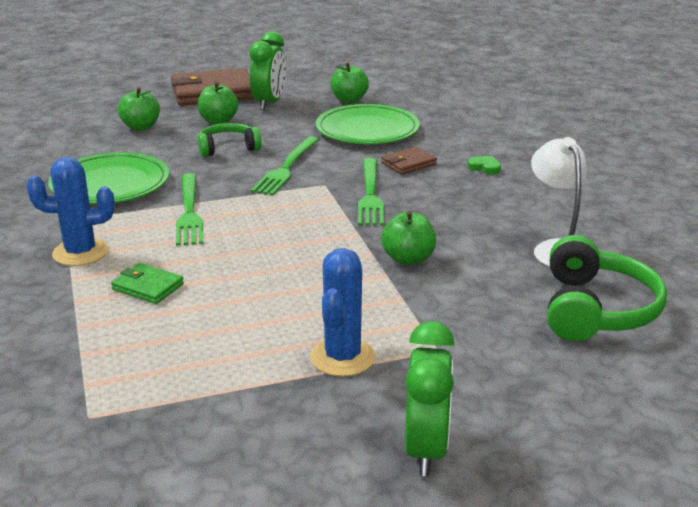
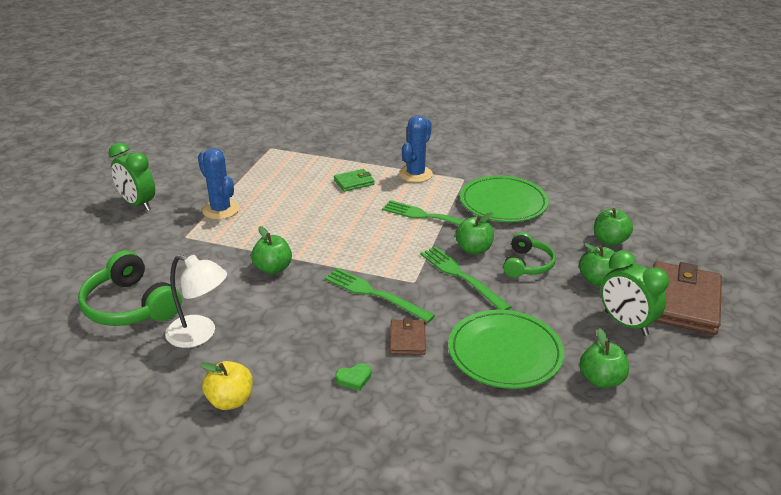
camera: 125 degrees right, 5 degrees up
none -> yellow apple [200,361,253,410]
none -> green apple [456,212,494,254]

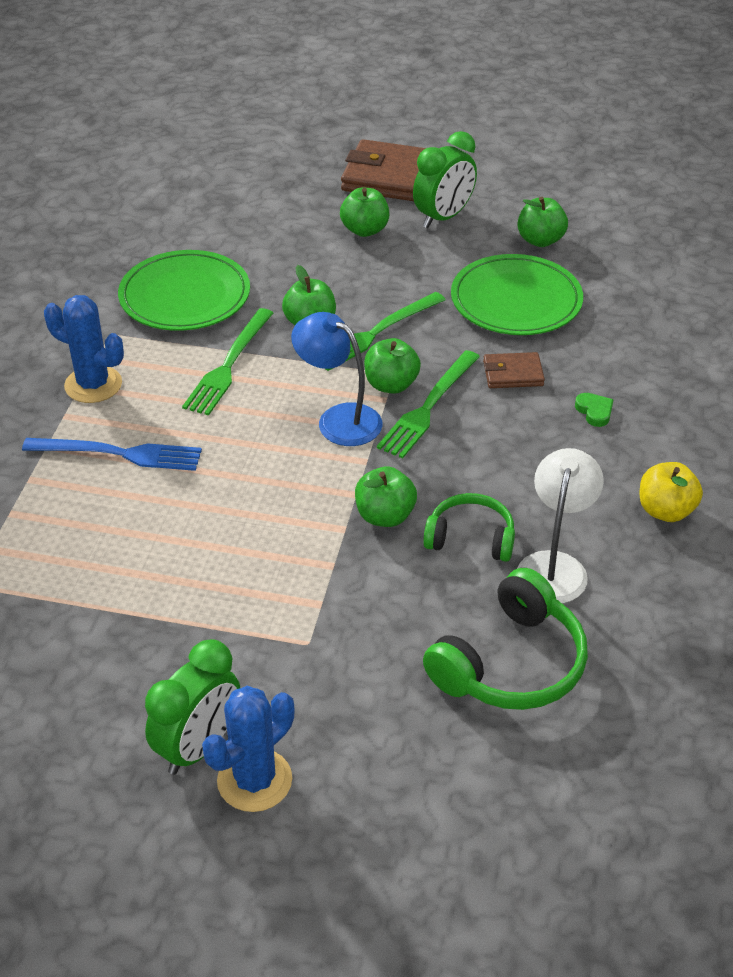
camera: 95 degrees left, 10 degrees up
blue cactus [198,148,239,220] -> blue cactus moved to [202,686,295,812]
green wallet [334,169,375,192] -> blue fork [22,438,202,471]
green headphones [503,232,556,278] -> green headphones moved to [423,493,515,562]
green apple [594,208,633,246] -> green apple moved to [364,338,421,394]
none -> blue lamp [291,312,382,446]

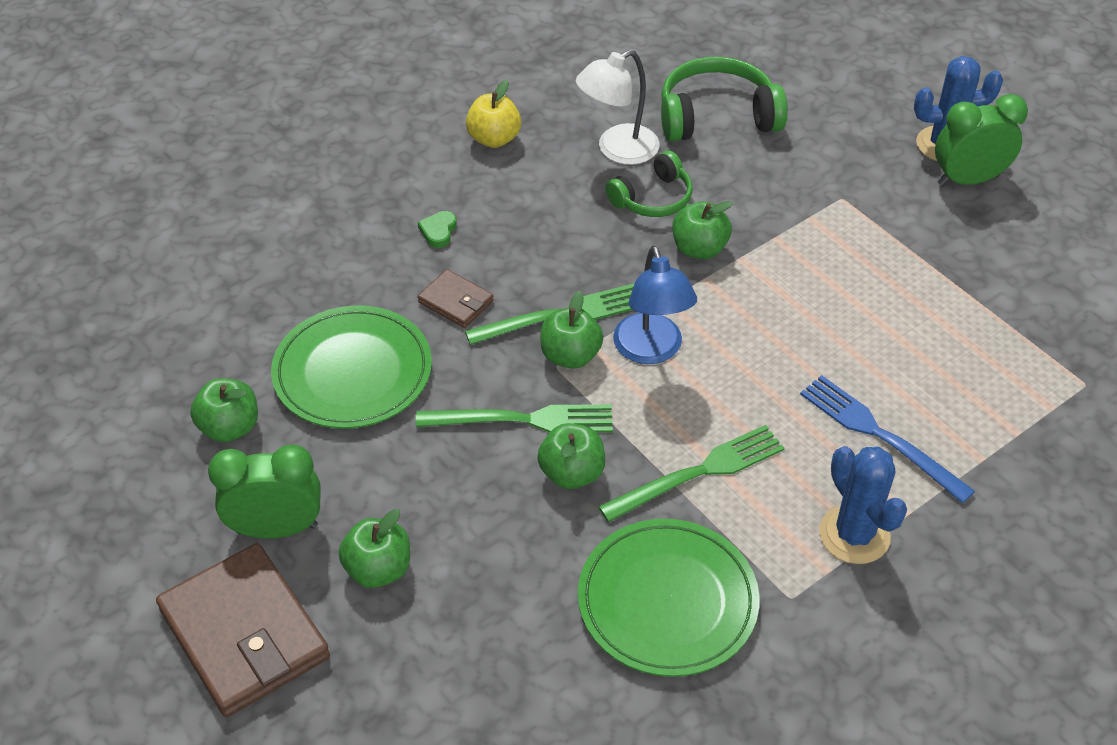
camera: 140 degrees left, 5 degrees up
green headphones [423,493,515,562] -> green headphones turned 90 degrees counterclockwise [606,151,693,217]

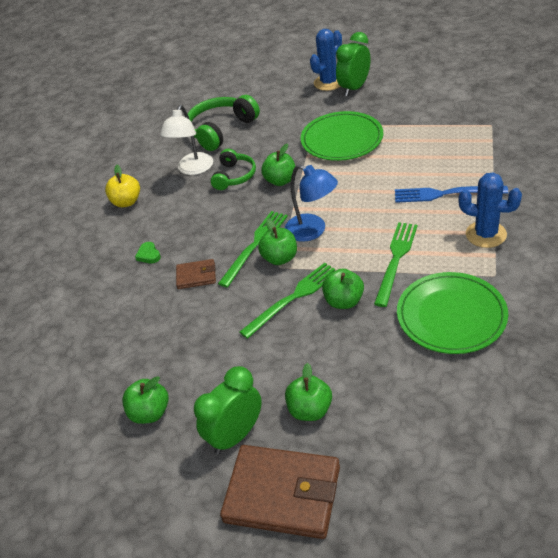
camera: 35 degrees left, 5 degrees down
green plate [271,306,432,428] -> green plate moved to [301,111,383,161]

